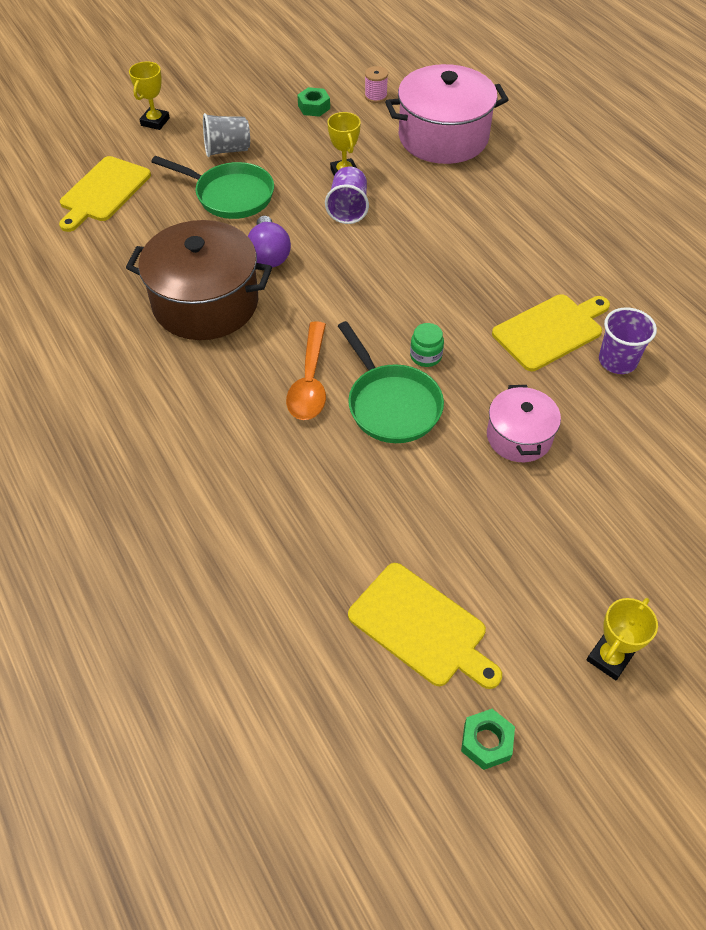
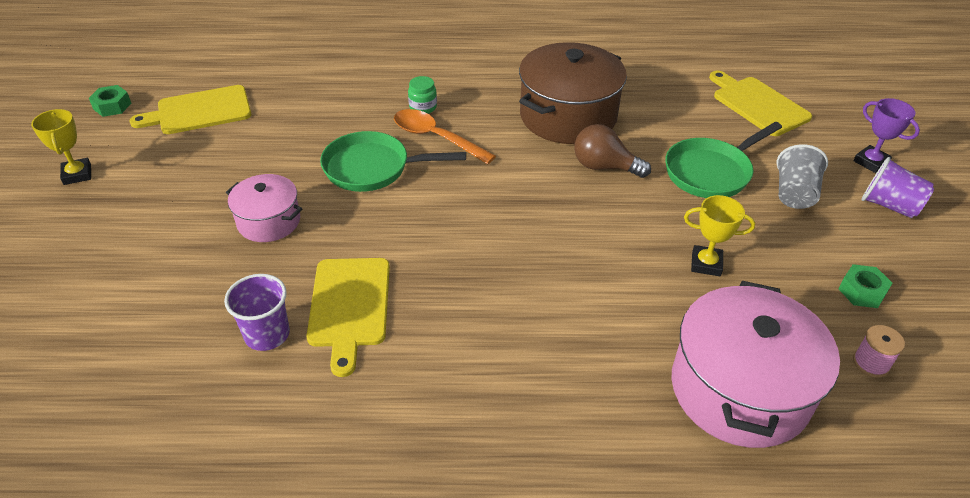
camera: 120 degrees right, 10 degrees down
yellow trophy [129,62,170,130] -> purple trophy [853,98,920,173]
purple light bulb [248,216,291,268] -> brown light bulb [574,124,651,178]
purple cup [325,166,369,224] -> purple cup moved to [862,157,934,218]
green jar [410,323,444,367] -> green jar moved to [408,76,437,114]

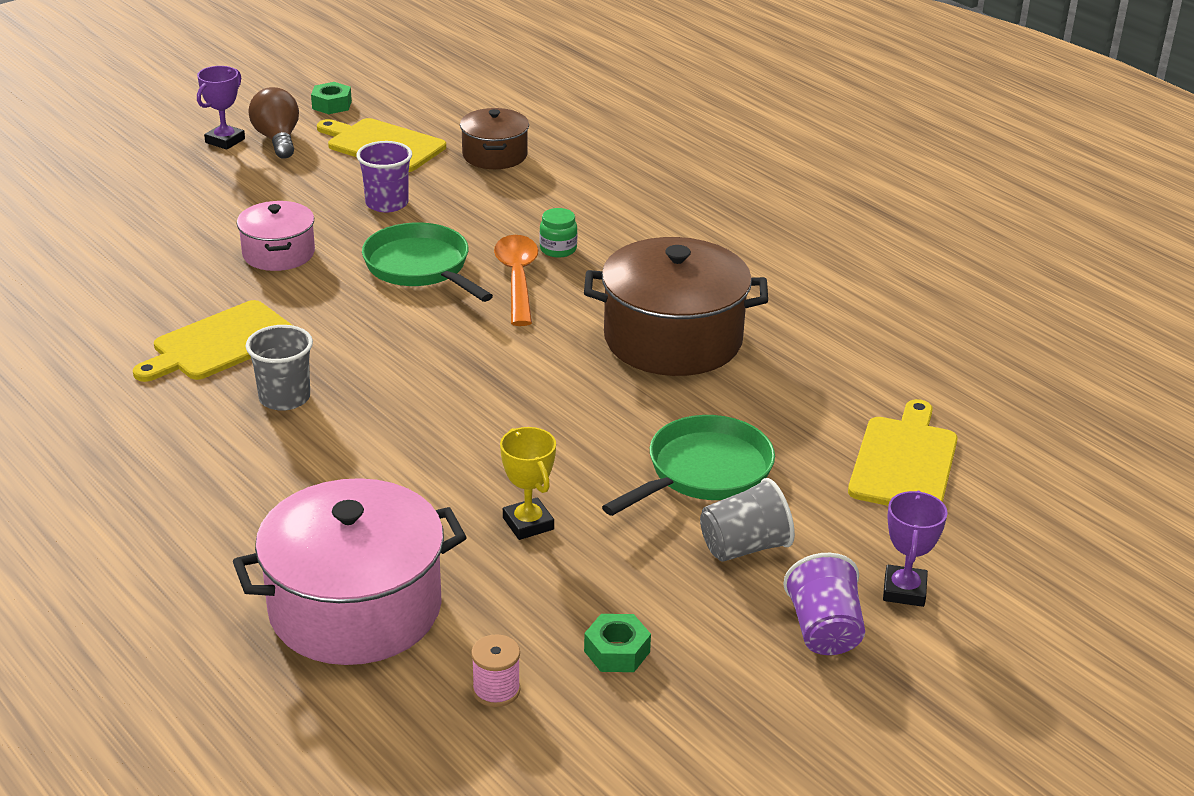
camera: 50 degrees right, 10 degrees down
yellow trophy [31,109,91,185] -> purple trophy [197,66,245,150]
purple cup [224,274,290,351] -> purple cup moved to [356,141,412,213]
brown light bulb [574,124,651,178] -> brown light bulb moved to [248,87,299,159]
green pan [665,122,782,198] -> green pan turned 120 degrees clockwise [602,415,775,516]
none -> grey cup [245,325,313,411]
none -> brown pot [460,108,529,169]

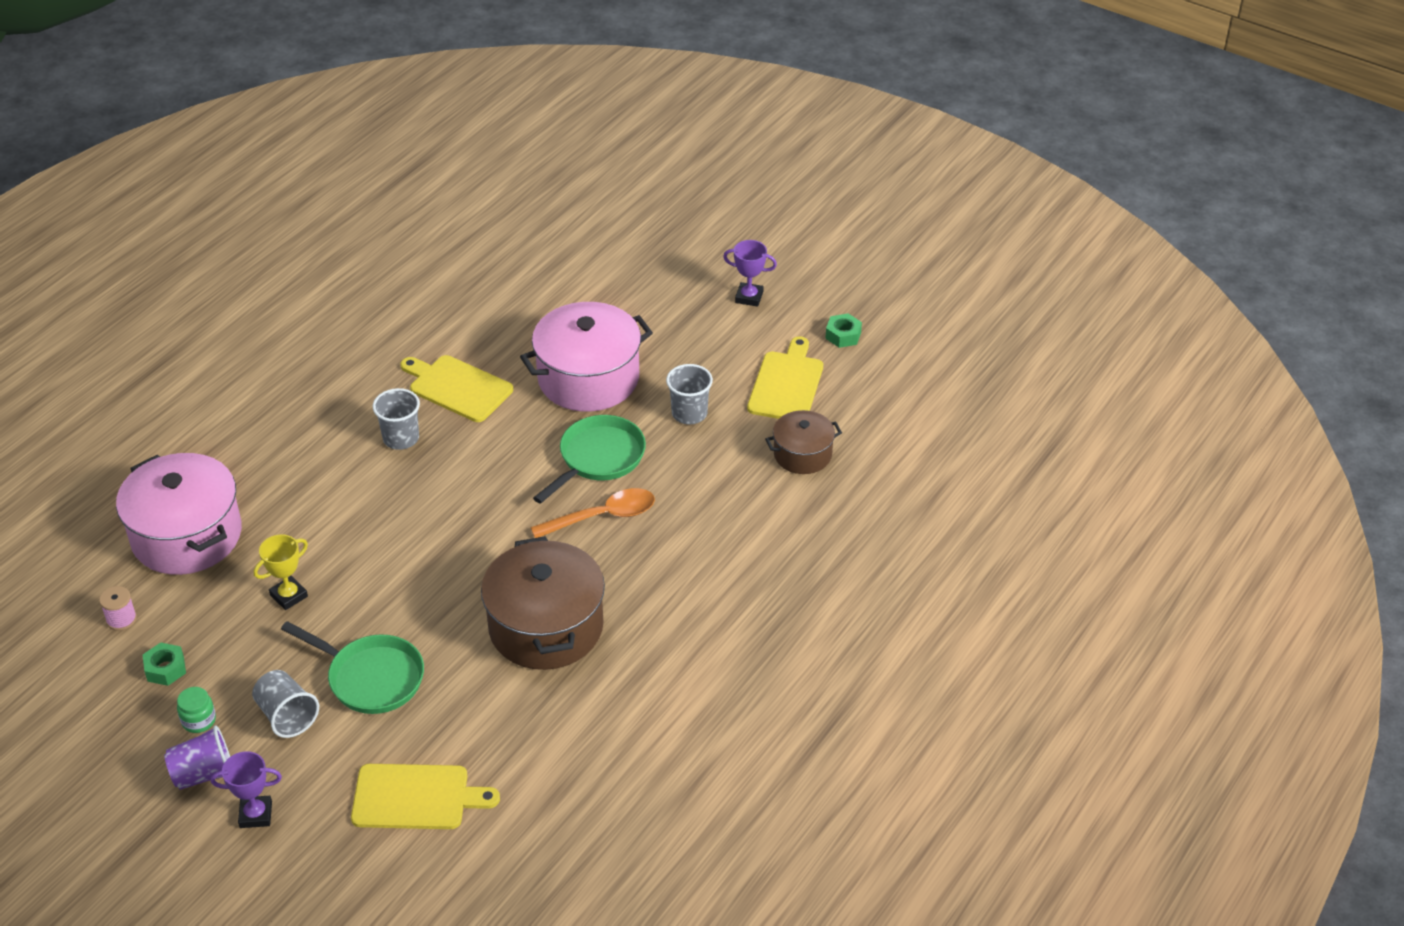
camera: 75 degrees right, 10 degrees up
pink pot [237,201,315,271] -> pink pot [520,302,653,412], size x1.81
brown light bulb [248,87,299,159] -> none
purple cup [356,141,412,213] -> grey cup [666,364,713,424]
green jar [539,208,577,258] -> green jar moved to [177,687,216,733]

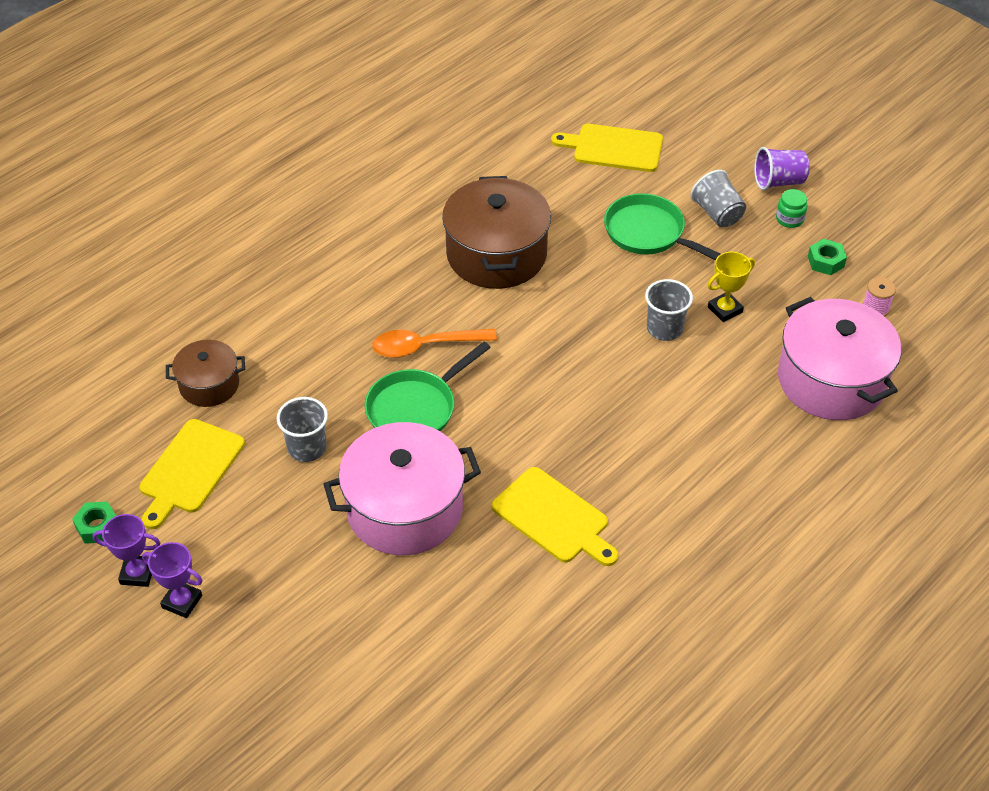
camera: 170 degrees left, 5 degrees up
purple trophy [211,751,282,828] -> purple trophy moved to [93,514,160,587]
grey cup [373,388,420,450] -> grey cup moved to [645,279,693,341]

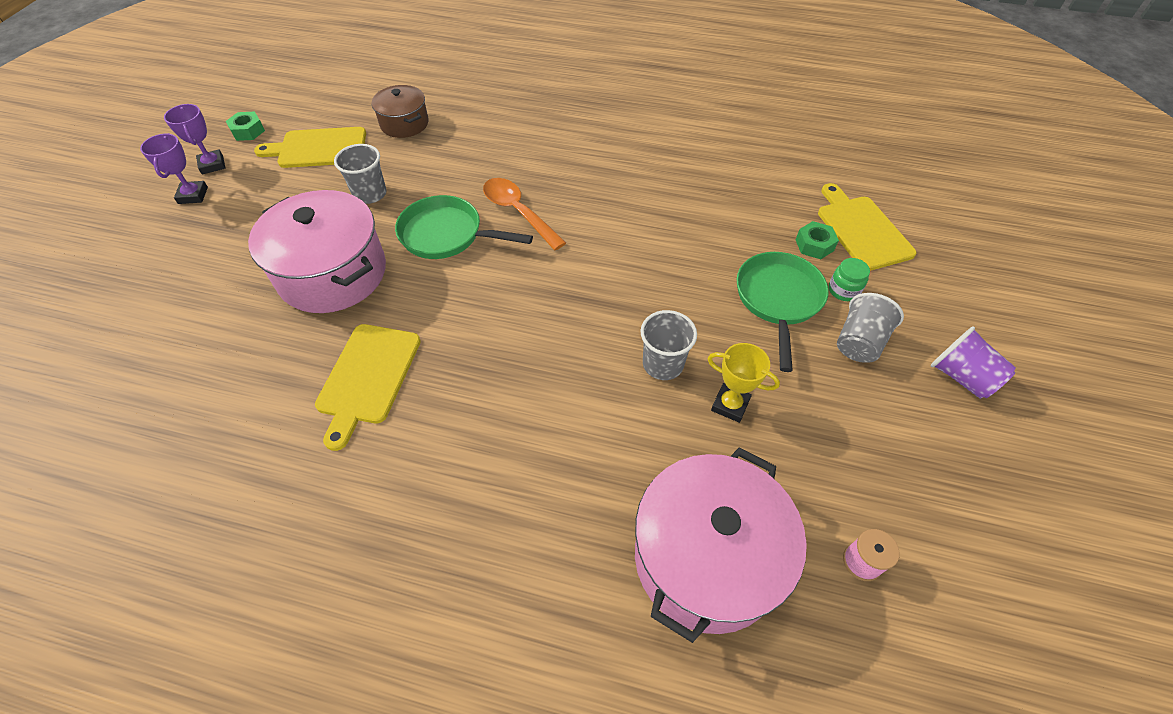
camera: 60 degrees right, 5 degrees up
brown pot [442,176,551,289] -> none
green jar [776,189,807,228] -> green jar moved to [829,258,870,301]
green nut [808,239,847,275] -> green nut moved to [796,221,839,259]

